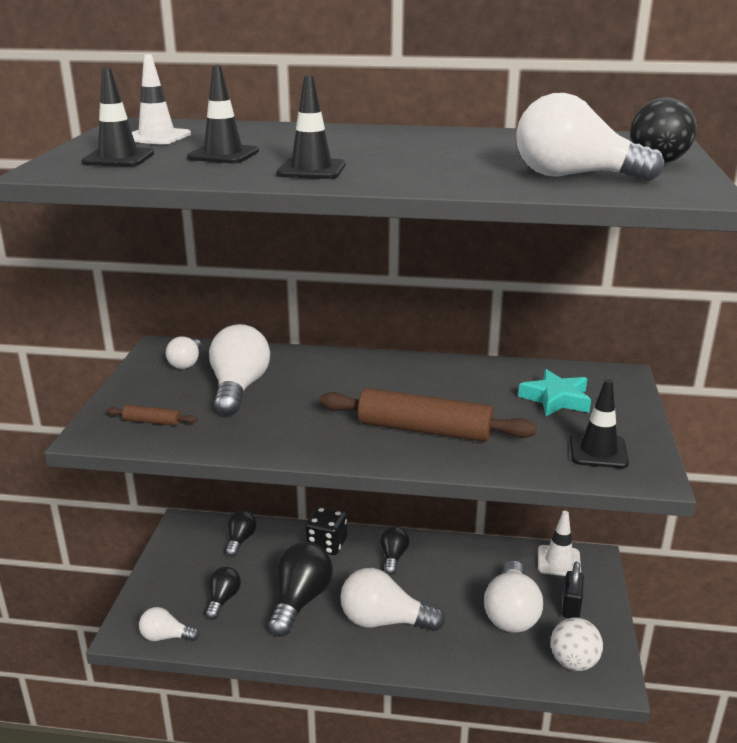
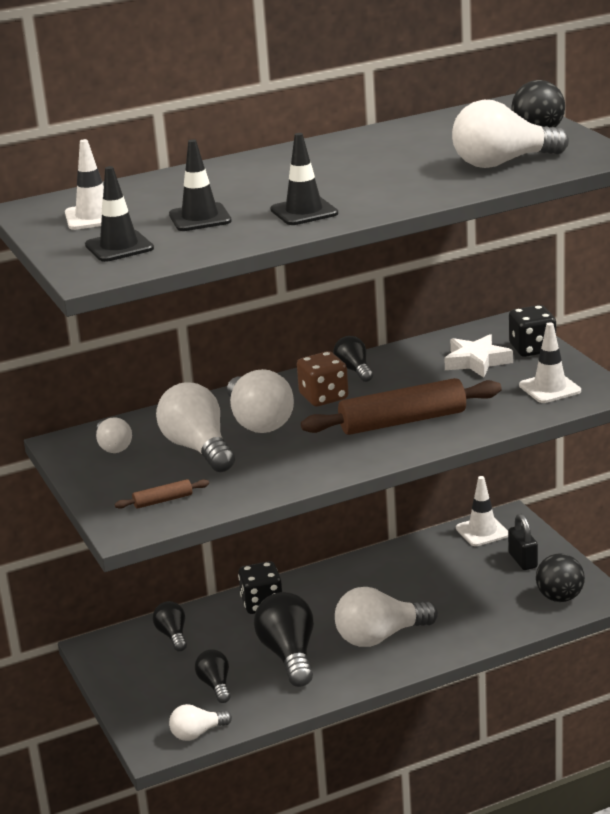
camera: 30 degrees left, 0 degrees up
black light bulb [380,526,409,575] -> black light bulb moved to [333,336,373,382]
white light bulb [484,560,543,633] -> white light bulb moved to [227,369,294,433]
turquoise star [518,369,591,416] -> white star [444,334,513,377]
white ball [551,617,603,671] -> black ball [536,553,585,602]
black traffic cone [570,379,629,468] -> white traffic cone [519,322,581,403]
none -> brown dice [297,351,349,406]
none -> black dice [509,305,556,357]

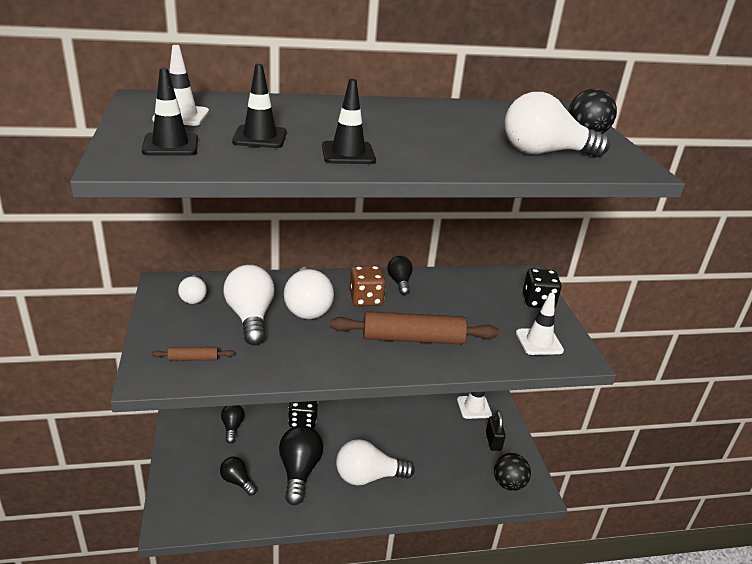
camera: 10 degrees right, 5 degrees up
white light bulb [169,704,232,741] -> none
black light bulb [195,649,231,703] -> black light bulb turned 45 degrees counterclockwise [220,456,257,496]
white star [444,334,513,377] -> none

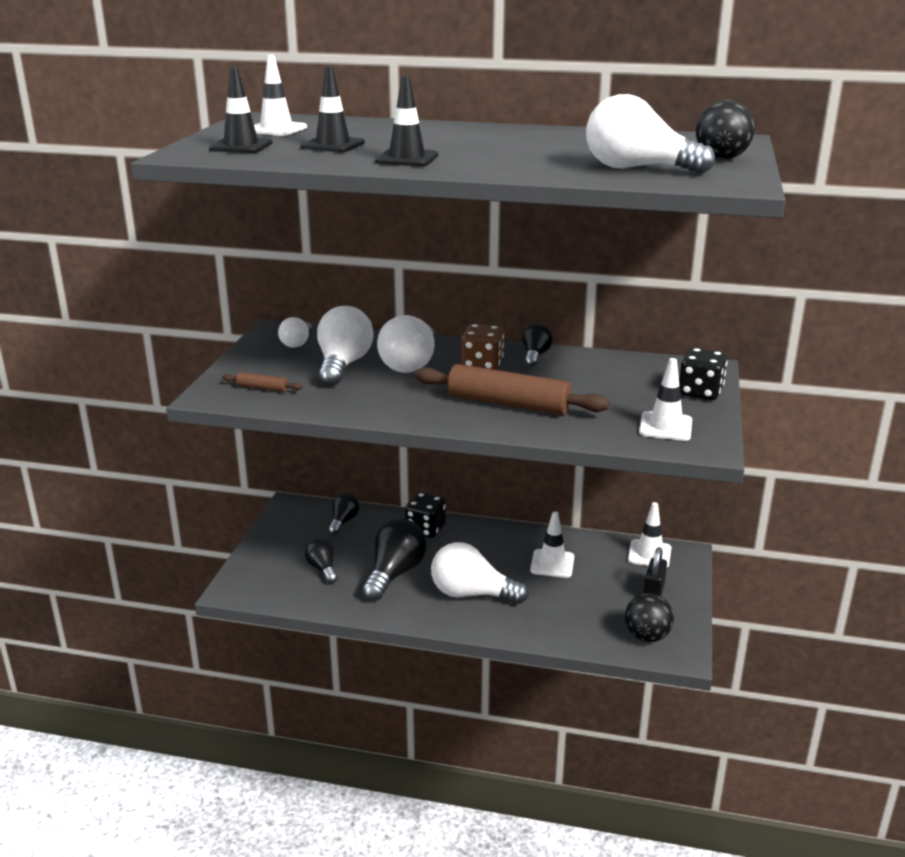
camera: 25 degrees right, 5 degrees down
none -> white traffic cone [530,511,574,578]

